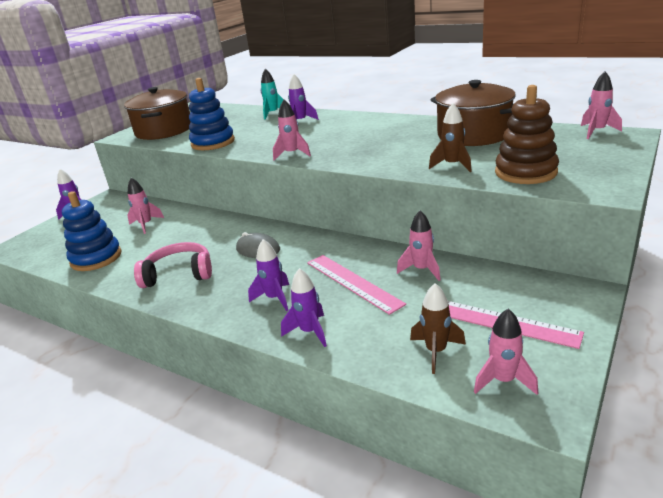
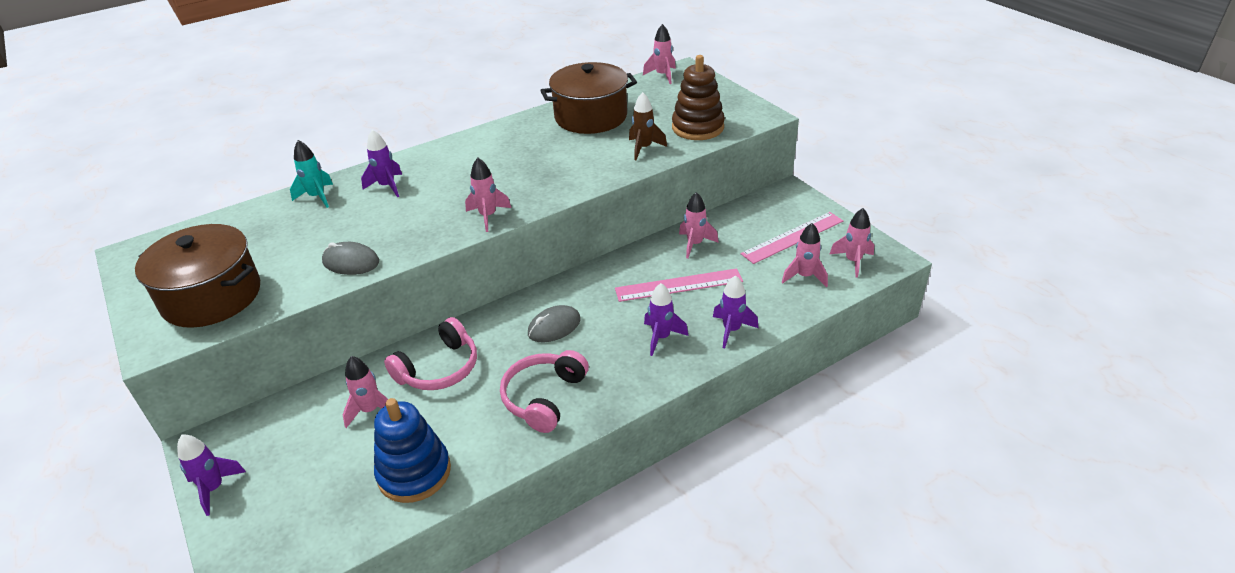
camera: 65 degrees left, 10 degrees up
blue stacking toy [189,78,235,150] -> grey mouse [322,242,379,275]
brown rocket [410,283,466,374] -> pink rocket [782,223,828,287]
none -> pink headphones [384,317,477,390]

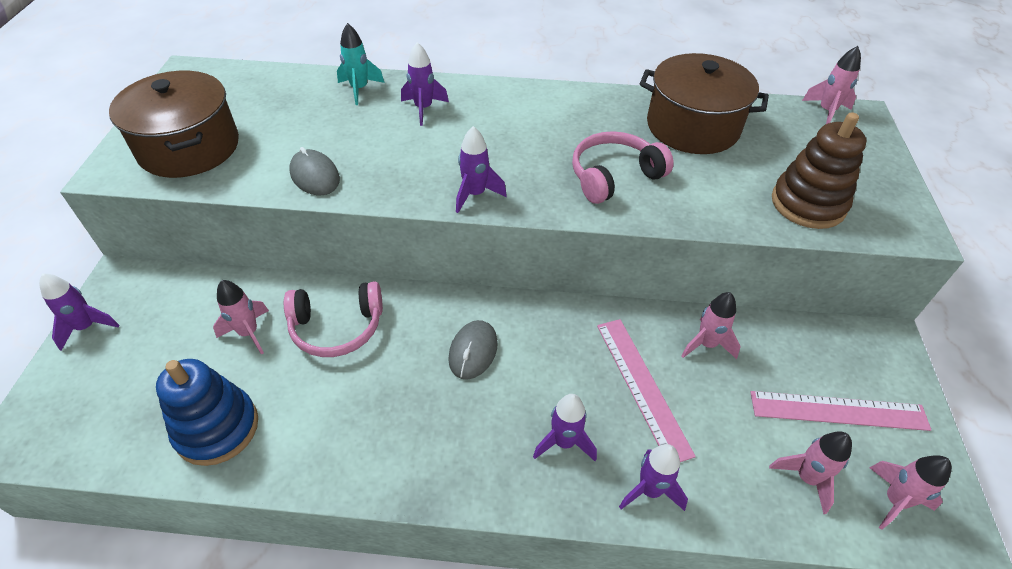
camera: 35 degrees right, 10 degrees up
pink rocket [465,158,511,232] -> purple rocket [456,126,507,213]
pink headphones [500,350,589,433] -> pink headphones moved to [572,131,674,204]
grey mouse [528,305,581,342] -> grey mouse turned 75 degrees counterclockwise [448,320,498,380]
pink ruler [615,268,743,302] -> pink ruler turned 45 degrees clockwise [597,319,696,462]
brown rocket [629,92,667,160] -> none

